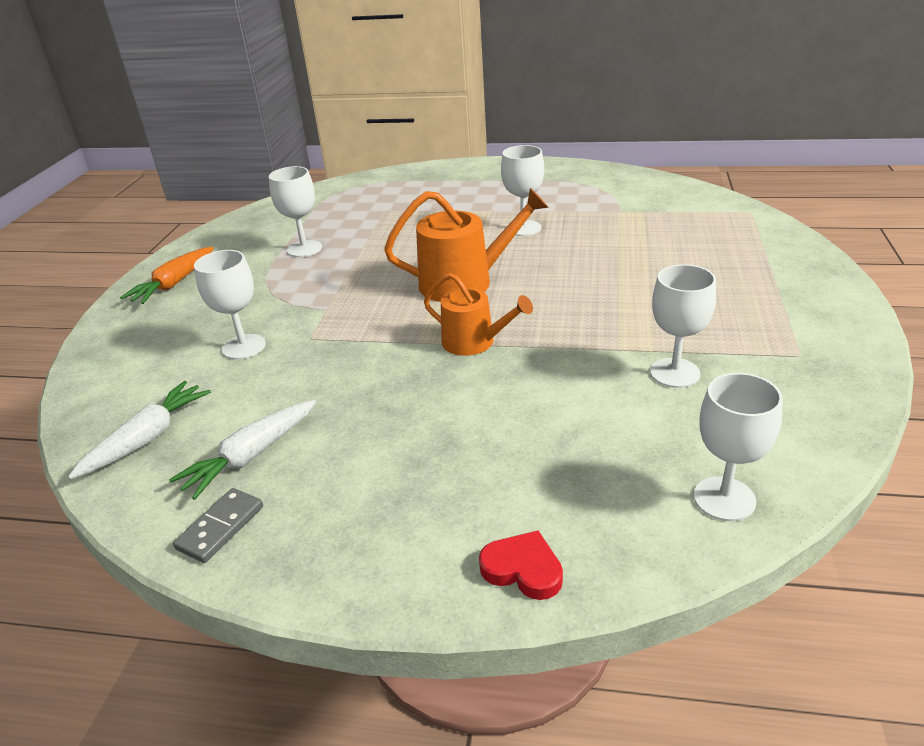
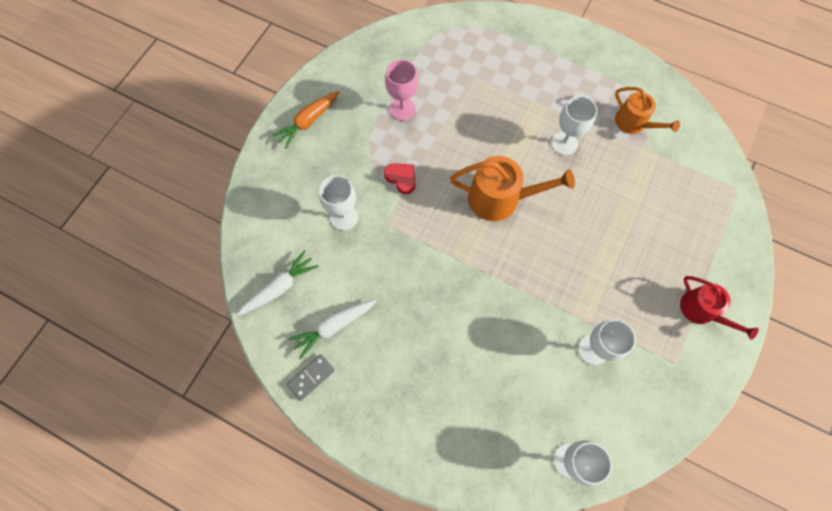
camera: 15 degrees right, 35 degrees up
white goblet [269,166,322,257] -> pink goblet [385,60,418,121]
orange watering can [424,273,533,356] -> orange watering can moved to [615,87,680,134]
red heart [479,531,563,600] -> red heart moved to [384,163,415,194]
none -> red watering can [680,276,759,340]

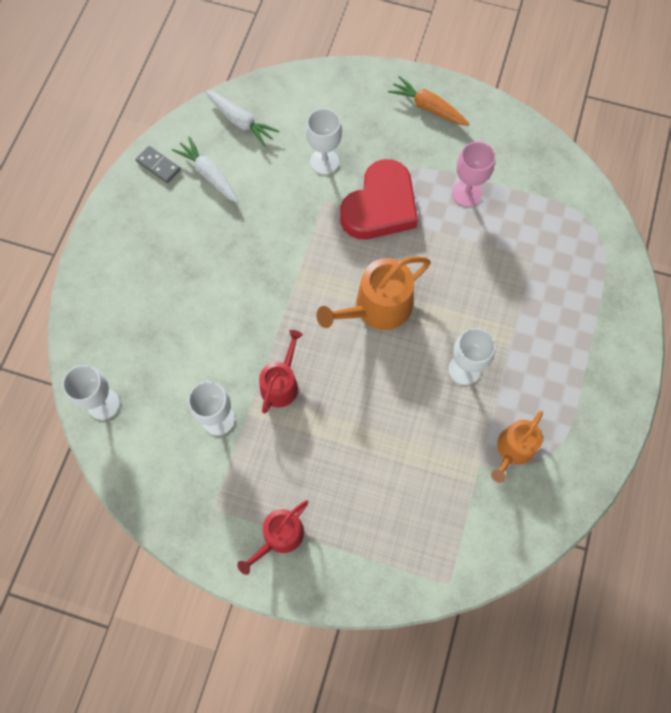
camera: 80 degrees right, 0 degrees up
red heart [384,163,415,194] -> red heart [340,159,418,239], size x2.25
orange watering can [450,156,575,221] -> orange watering can turned 60 degrees clockwise [316,256,431,330]
none -> red watering can [259,330,303,414]

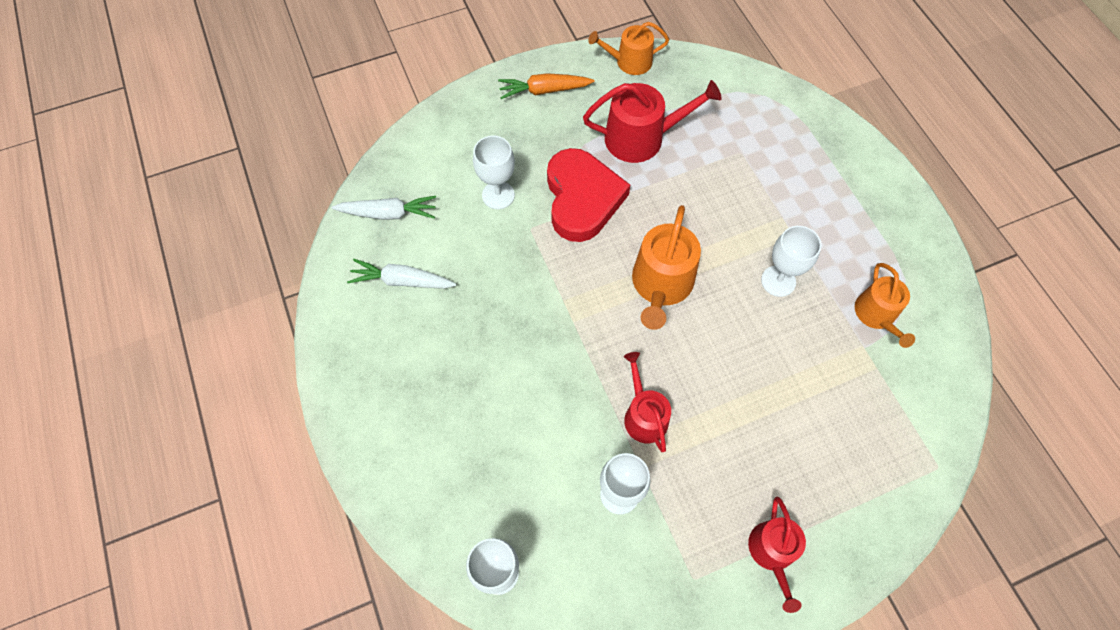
camera: 40 degrees left, 5 degrees down
grey domino [136,146,181,183] -> none
pink goblet [452,142,495,207] -> red watering can [583,80,722,163]
none -> orange watering can [588,22,669,75]

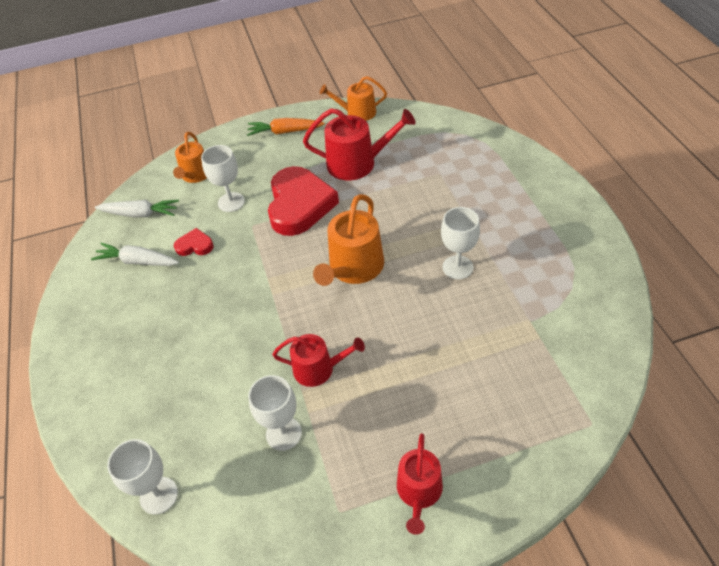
camera: 10 degrees right, 15 degrees down
red watering can [624,352,671,452] -> red watering can turned 105 degrees clockwise [272,334,365,387]
orange watering can [855,263,915,348] -> orange watering can moved to [173,132,207,183]
none -> red heart [174,228,213,256]

